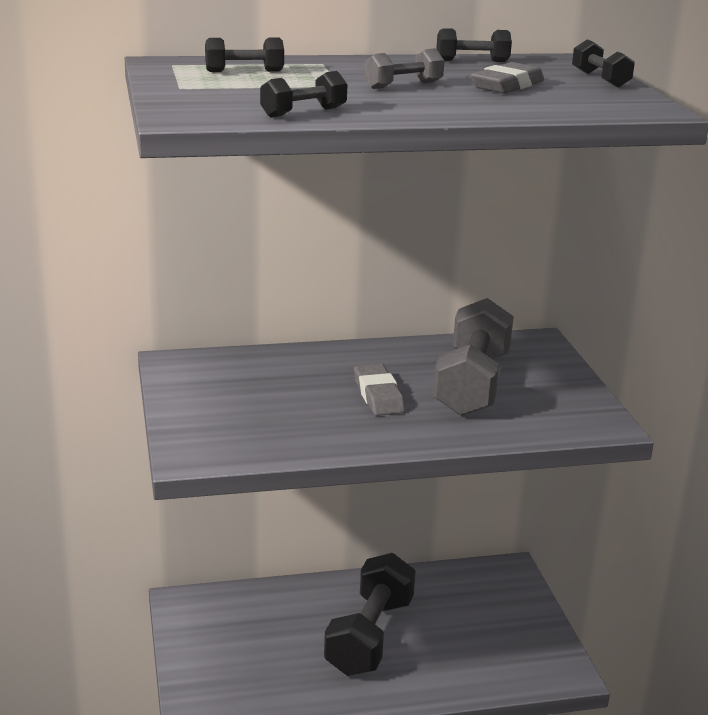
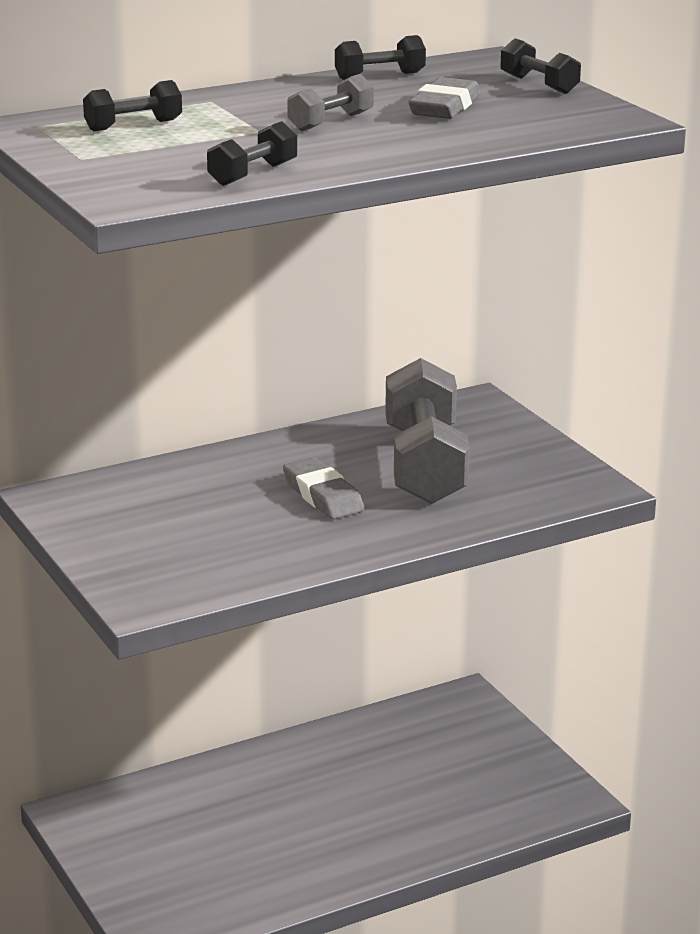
camera: 15 degrees left, 0 degrees up
black dumbbell [324,553,416,676] -> none

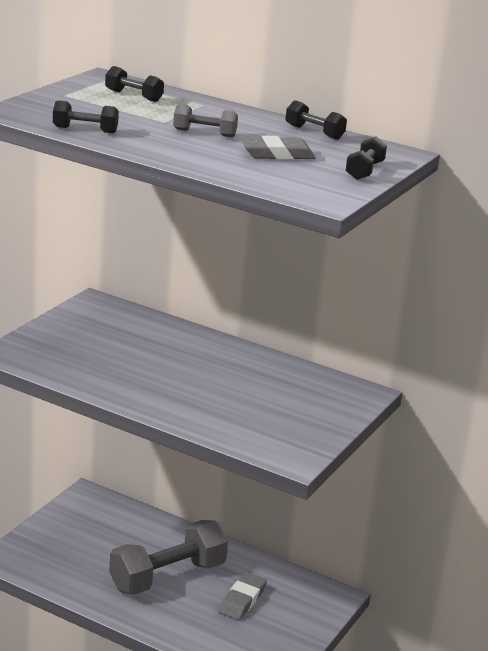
camera: 55 degrees right, 0 degrees up
grey eraser [283,458,365,519] -> grey eraser moved to [218,572,267,620]
grey dumbbell [385,358,470,504] -> grey dumbbell moved to [109,520,228,595]

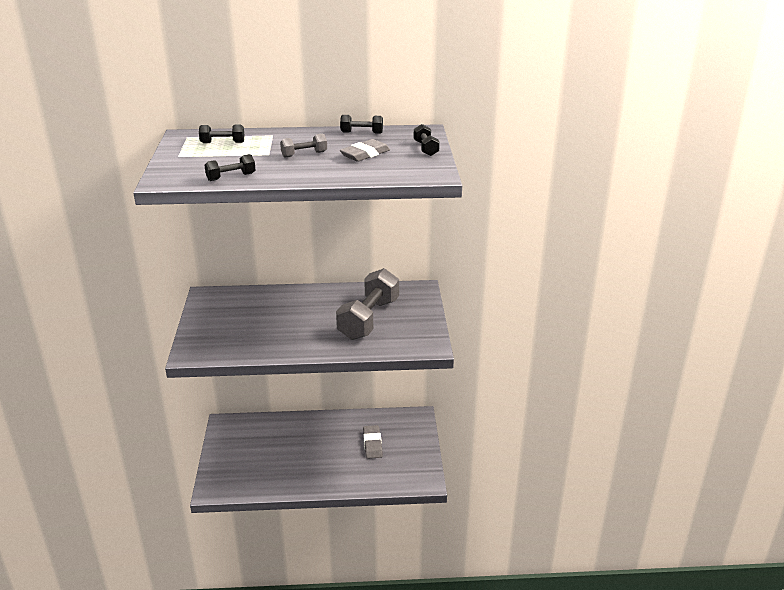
camera: 30 degrees left, 5 degrees up
grey dumbbell [109,520,228,595] -> grey dumbbell moved to [336,268,399,340]

